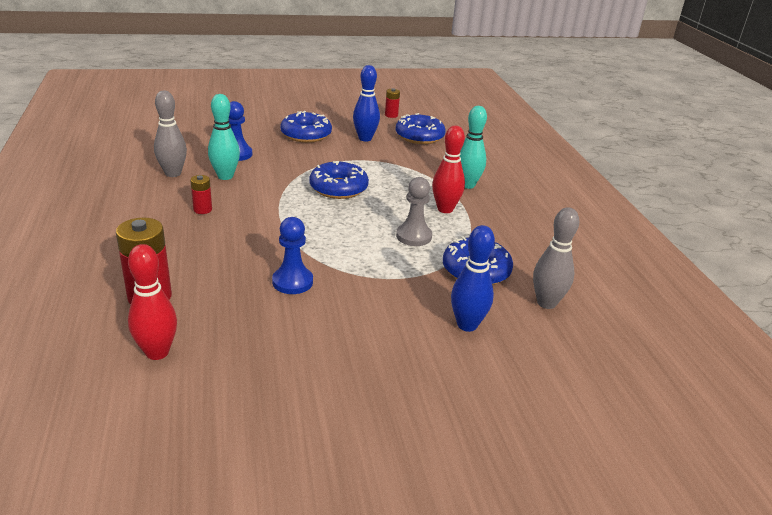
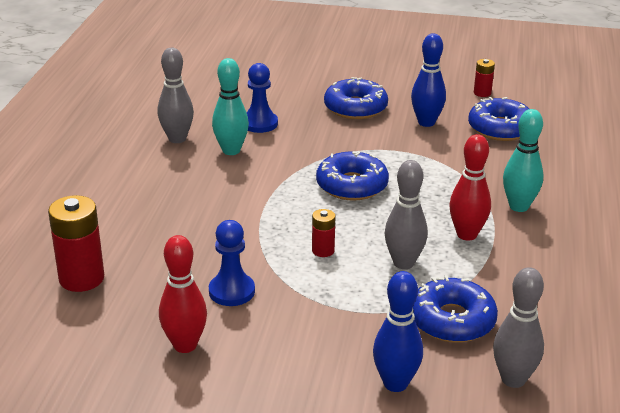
camera: 25 degrees right, 0 degrees up
red bowling pin [128,244,177,360] -> red bowling pin moved to [159,235,207,353]
red battery [190,175,212,214] -> red battery moved to [312,209,335,257]
grey pawn [396,177,432,246] -> grey bowling pin [384,160,428,269]

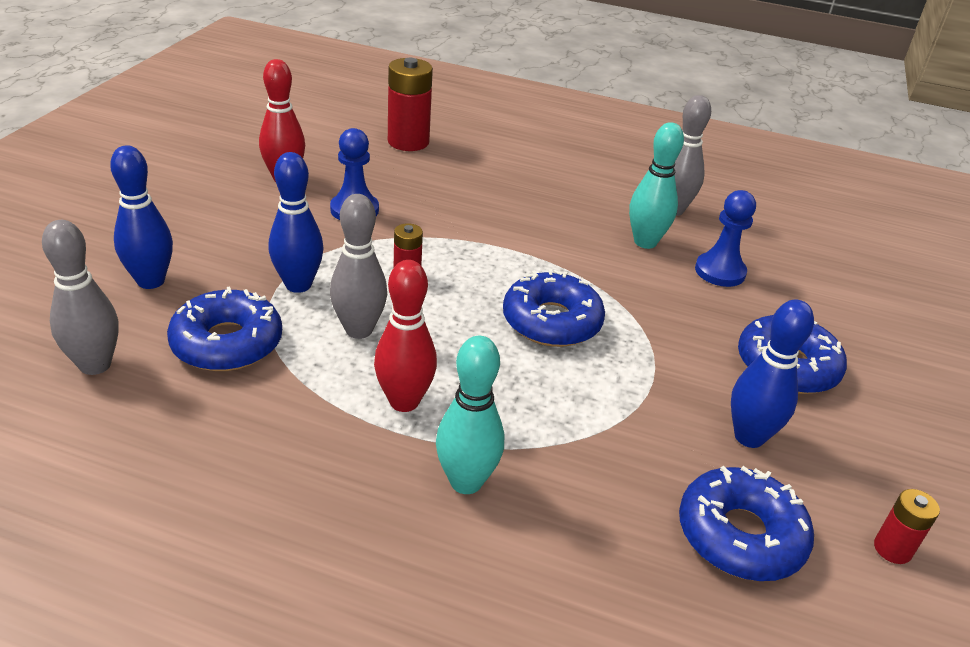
camera: 95 degrees right, 5 degrees up
none -> blue bowling pin [269,152,324,293]

